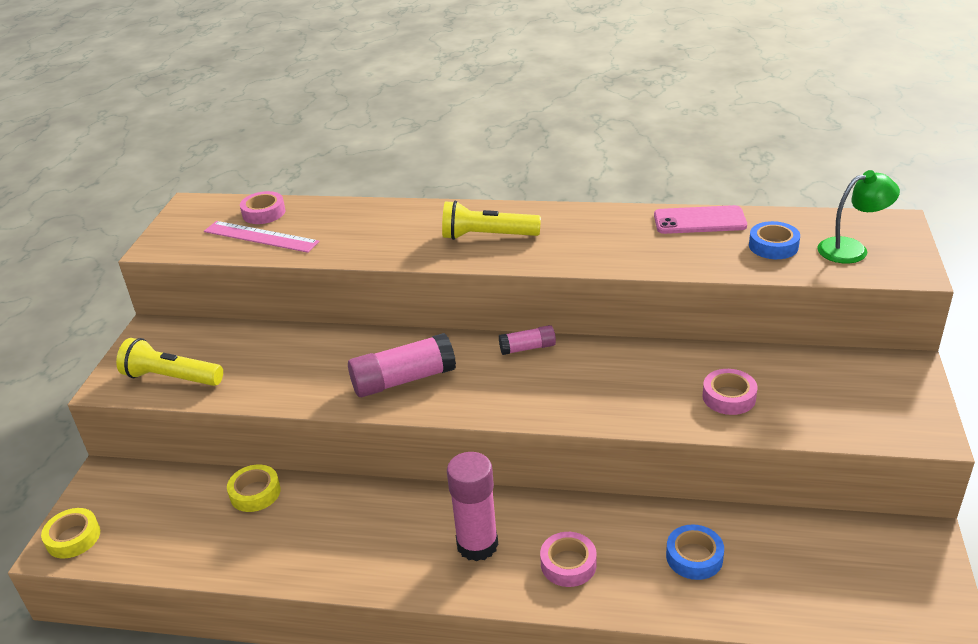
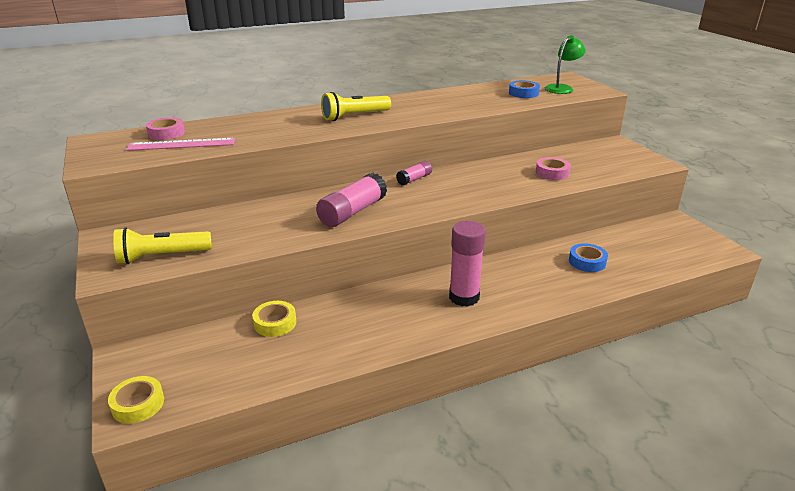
camera: 35 degrees left, 5 degrees down
pink tape [540,532,597,587] -> none
pink phone [654,205,747,234] -> none

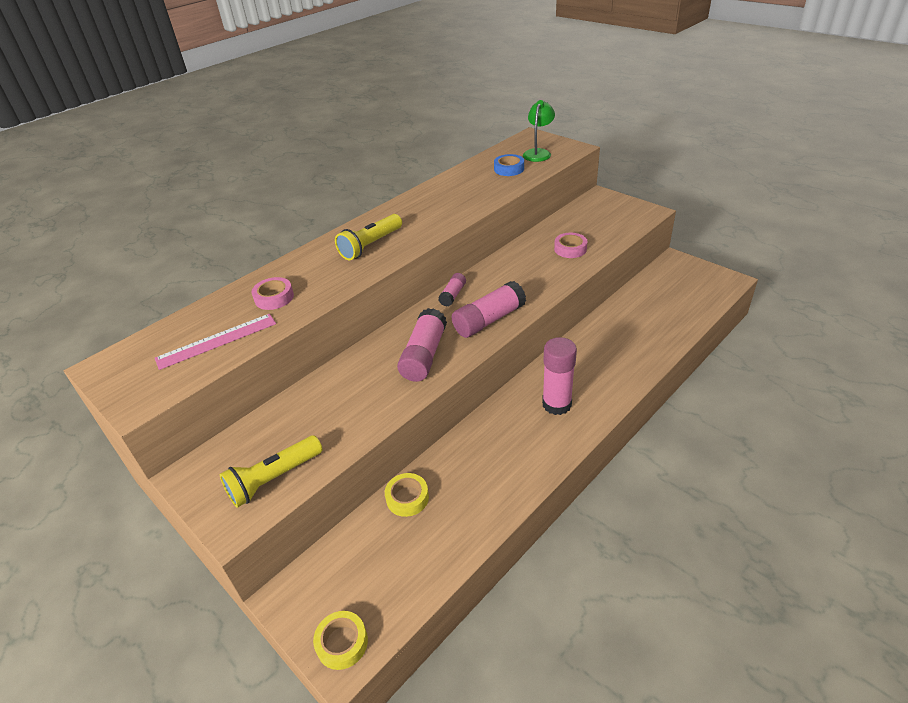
camera: 20 degrees left, 10 degrees up
pink tape [146,117,185,140] -> pink tape moved to [252,277,294,310]
blue tape [569,243,608,272] -> none
none -> pink glue stick [452,281,526,338]

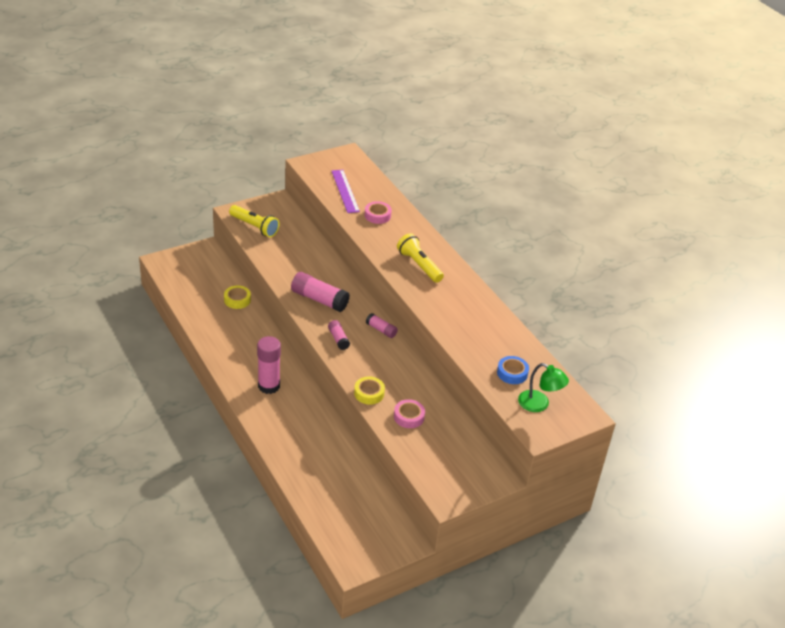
camera: 100 degrees right, 0 degrees up
pink ruler [155,314,276,370] -> purple ruler [332,170,360,213]
yellow flashlight [220,435,323,508] -> yellow flashlight turned 150 degrees clockwise [229,205,280,237]
yellow tape [313,611,368,670] -> yellow tape moved to [354,376,385,405]
pink glue stick [452,281,526,338] -> pink glue stick [328,320,350,350], size x0.55

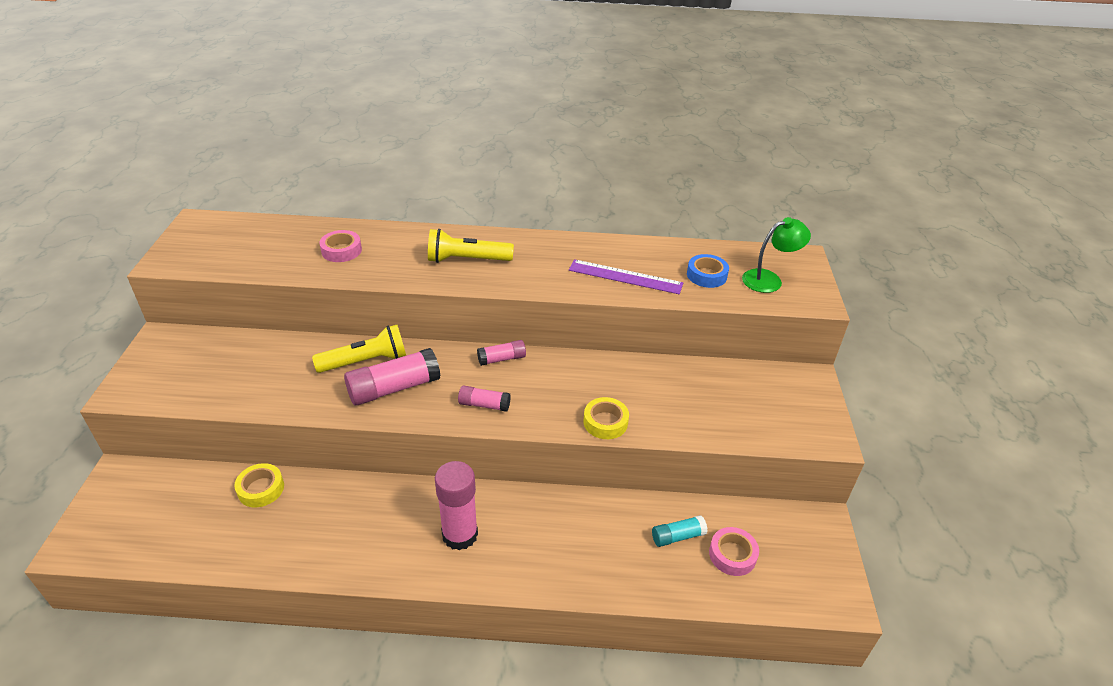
camera: 55 degrees left, 0 degrees up
yellow flashlight [229,205,280,237] -> yellow flashlight moved to [312,325,406,373]
purple ruler [332,170,360,213] -> purple ruler moved to [569,259,683,294]
pink tape [394,399,425,428] -> pink tape moved to [709,527,759,576]
none -> turquoise glue stick [652,515,708,547]

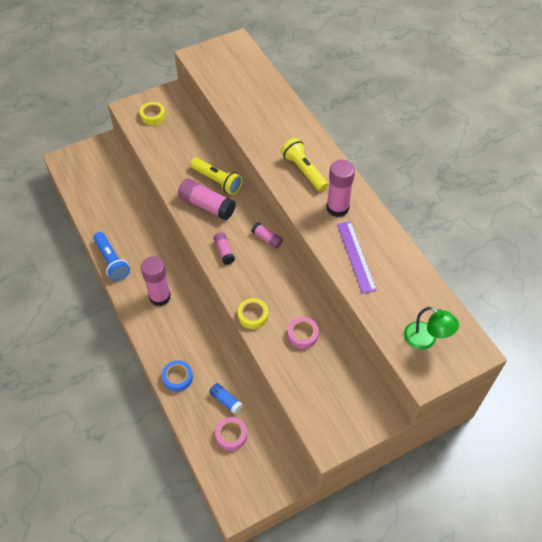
camera: 60 degrees right, 15 degrees up
yellow tape [234,463,284,507] -> yellow tape moved to [140,102,166,125]
pink tape [319,230,362,262] -> pink tape moved to [287,317,319,349]
turquoise glue stick [652,515,708,547] -> blue glue stick [209,383,243,414]
blue tape [687,254,729,288] -> blue tape moved to [162,361,193,392]
none -> blue flashlight [93,232,130,281]
none -> pink glue stick [326,160,355,217]

